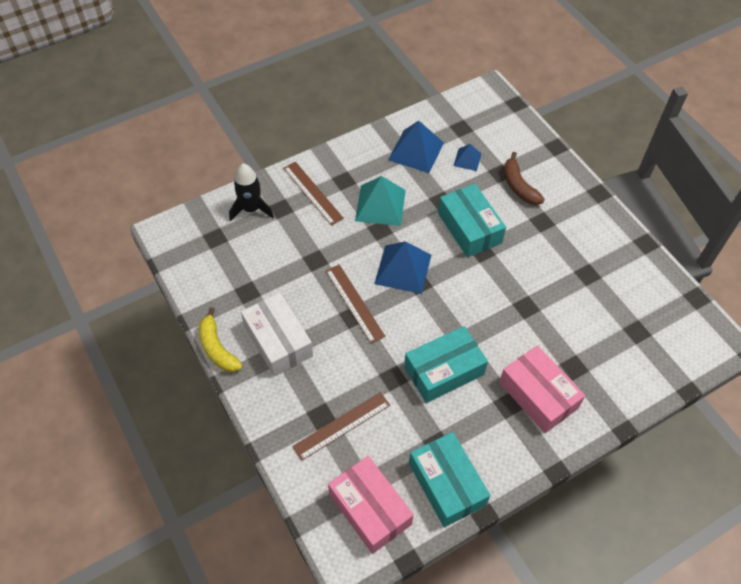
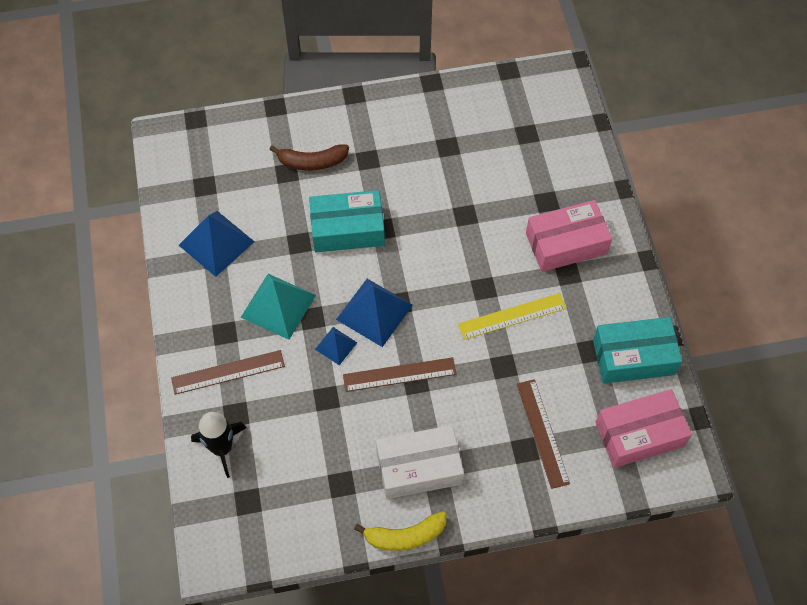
camera: 70 degrees left, 5 degrees up
turquoise box [404,326,488,403] -> yellow ruler [458,293,567,340]
blue pyramid [454,144,481,171] -> blue pyramid moved to [315,327,357,365]

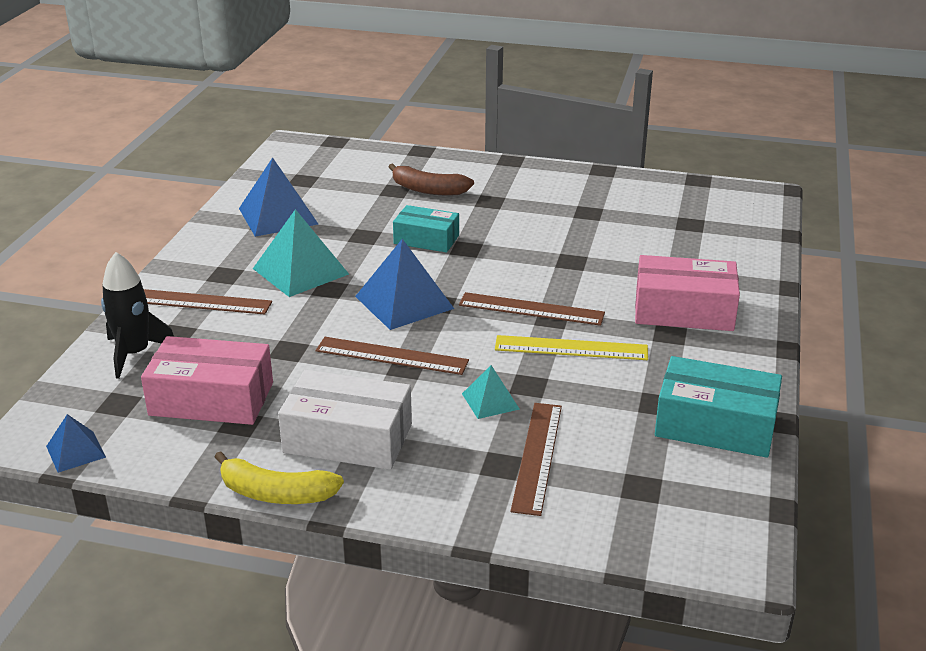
camera: 25 degrees right, 30 degrees down
turquoise box [309,190,385,252] -> turquoise box [393,205,459,252], size x0.65
blue pyramid [315,327,357,365] -> blue pyramid moved to [46,414,106,473]
pink box [595,389,692,468] -> pink box moved to [141,336,273,425]
none -> brown ruler [459,292,605,326]
none -> turquoise pyramid [462,365,519,419]

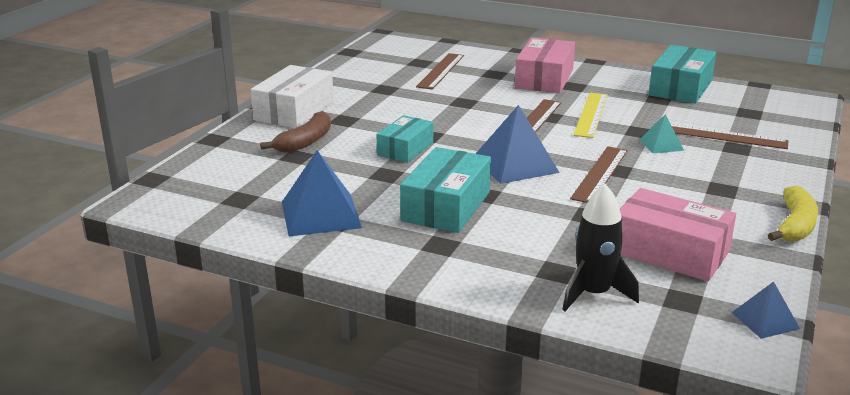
camera: 80 degrees left, 5 degrees down
pink box [141,336,273,425] -> pink box turned 75 degrees counterclockwise [620,188,736,281]
brown ruler [144,289,272,315] -> brown ruler moved to [416,53,464,90]
turquoise pyramid [253,209,349,297] -> turquoise box [400,147,491,233]
white box [278,370,412,470] -> white box moved to [251,65,334,128]

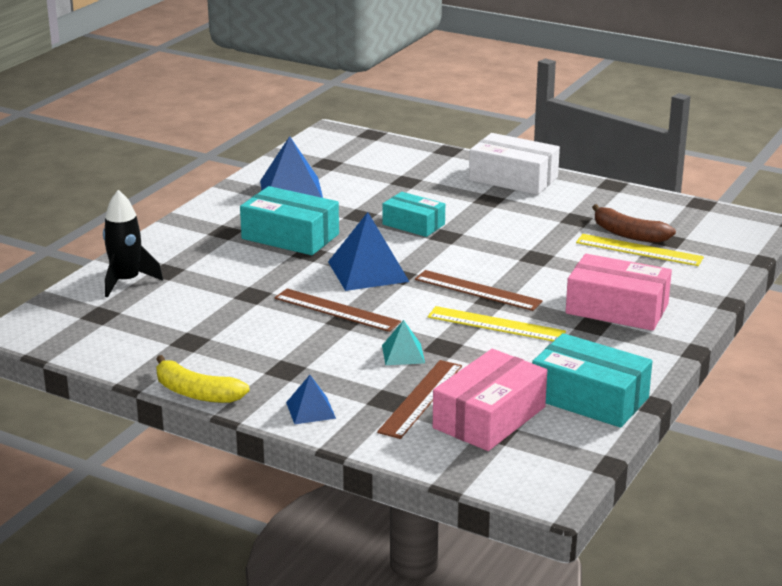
camera: 95 degrees right, 0 degrees up
brown banana [260,111,331,153] -> brown banana moved to [592,204,676,243]
brown ruler [416,53,464,90] -> yellow ruler [576,234,704,266]
pink box [620,188,736,281] -> pink box moved to [433,349,547,451]
blue pyramid [732,282,800,339] -> blue pyramid moved to [286,375,336,424]

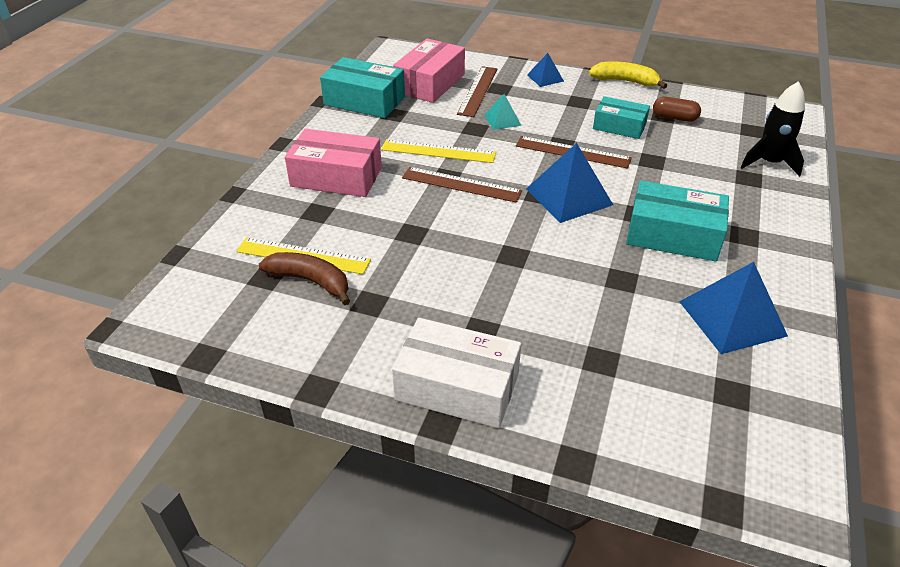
camera: 170 degrees right, 15 degrees up
turquoise box [382,192,445,237] -> turquoise box moved to [593,96,650,139]
none -> brown capsule [653,97,701,122]

